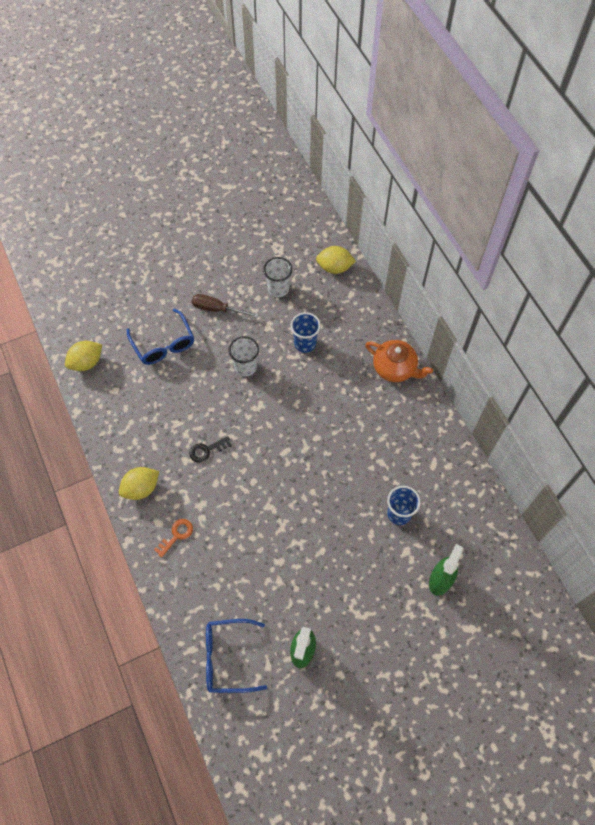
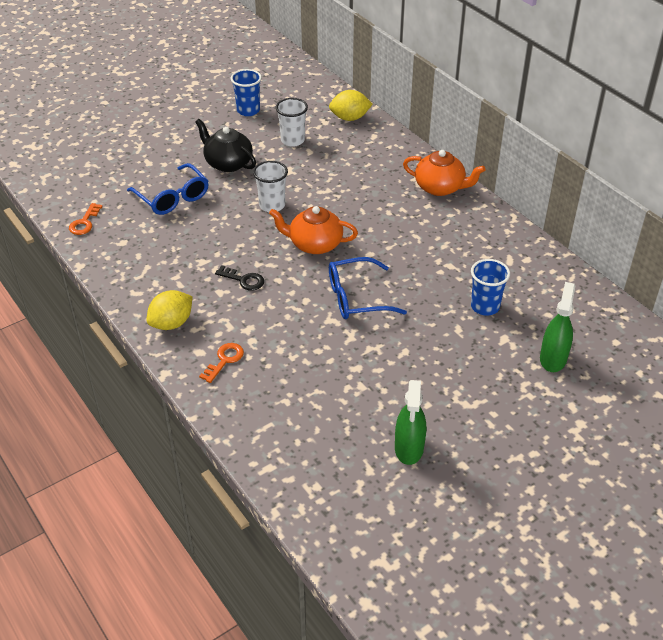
camera: 10 degrees left, 20 degrees down
yellow lemon [65,341,102,371] -> orange key [69,203,103,235]
black key [189,436,232,463] -> black key turned 120 degrees counterclockwise [215,265,264,291]
brown screwdriver [192,294,258,318] -> black teapot [195,119,256,172]
blue glasses [206,619,267,693] -> blue glasses moved to [329,257,407,319]
blue cup [291,312,321,353] -> blue cup moved to [231,69,262,116]
none -> orange teapot [269,206,358,254]

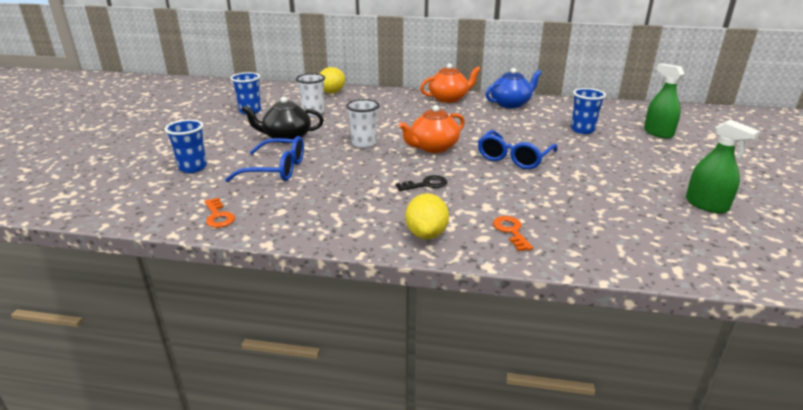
camera: 45 degrees left, 15 degrees down
none -> blue cup [164,119,207,173]
none -> blue teapot [486,68,542,108]

